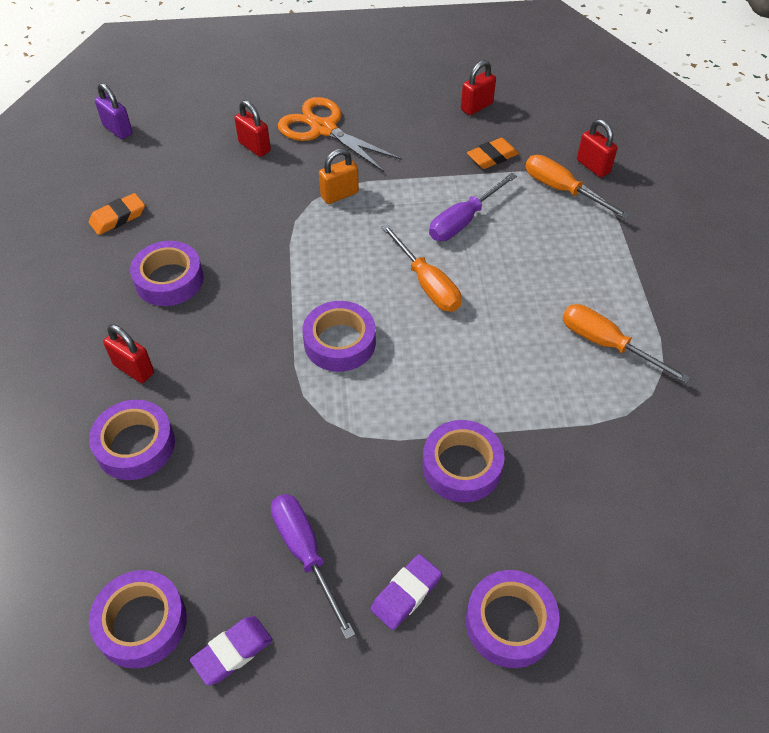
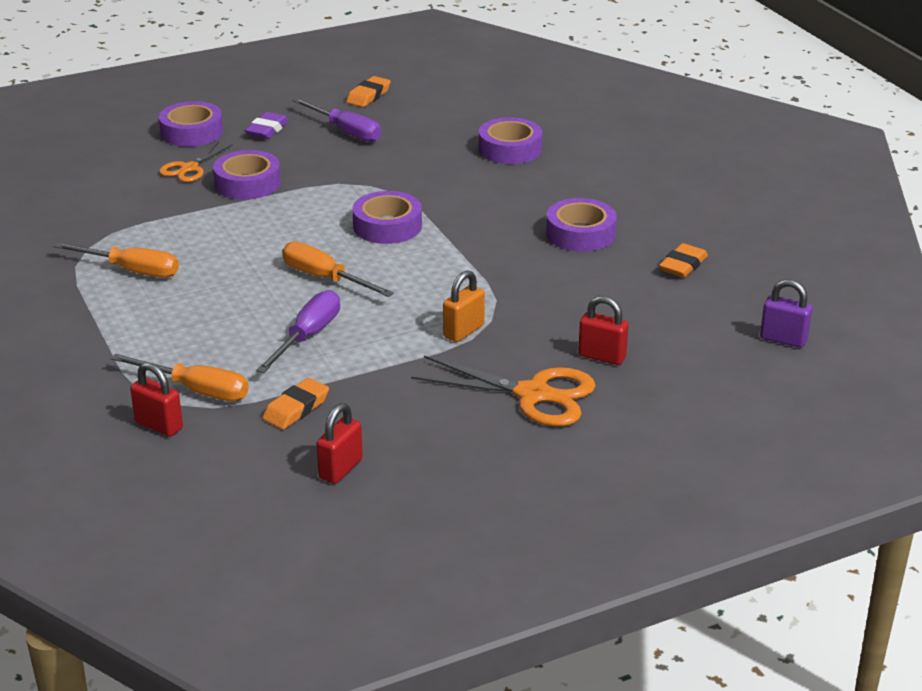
camera: 160 degrees right, 20 degrees down
purple tape [89,570,187,669] -> none
red padlock [103,324,154,383] -> none
purple eraser [190,616,273,685] -> orange eraser [346,76,391,107]
none -> orange scissors [159,142,233,182]

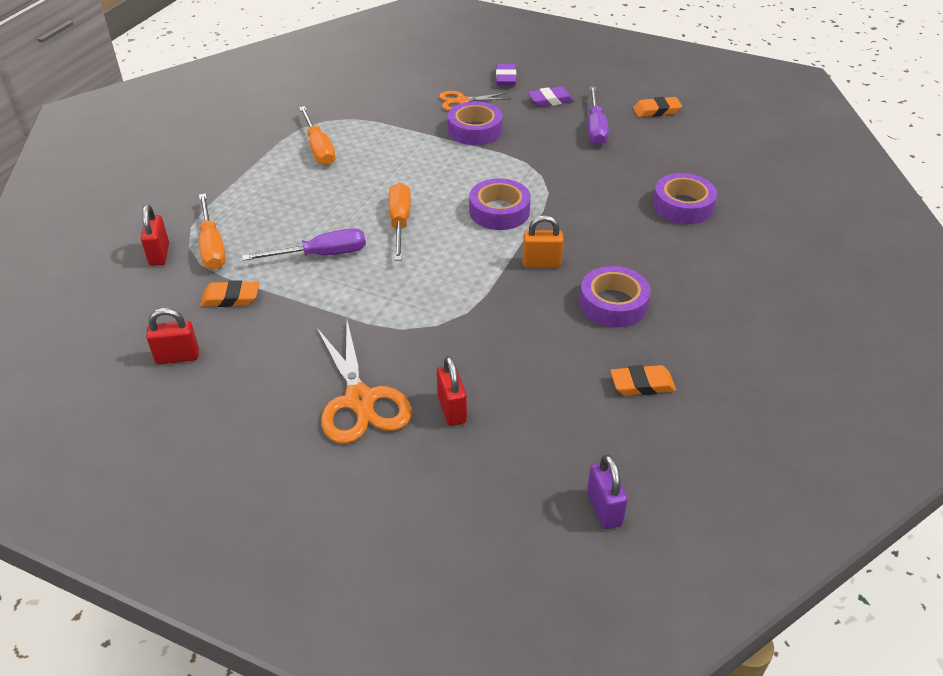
camera: 50 degrees right, 10 degrees up
purple tape [159,101,223,147] -> purple eraser [496,63,516,85]
orange padlock [443,270,485,342] -> orange padlock moved to [523,215,564,267]

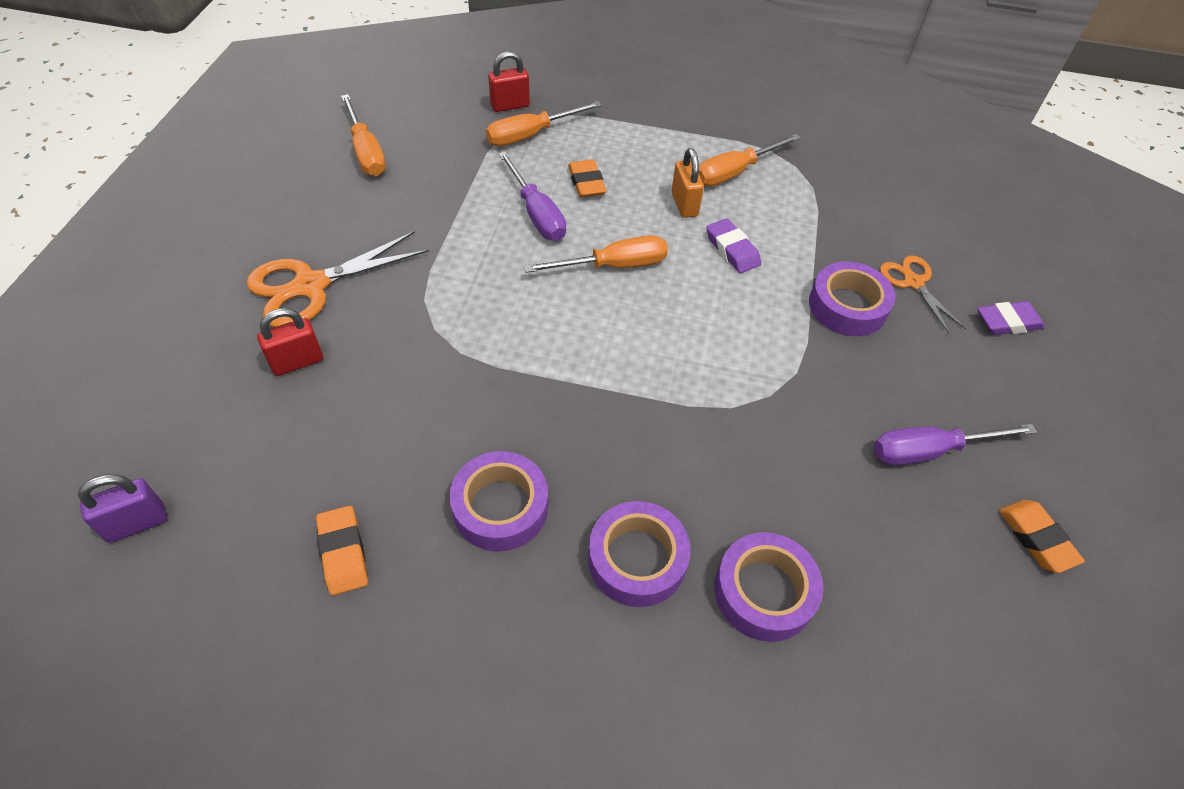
camera: 75 degrees right, 10 degrees up
red padlock [146,308,199,364] -> orange screwdriver [341,94,386,176]
orange eraser [200,280,259,307] -> orange eraser moved to [568,159,606,198]
purple tape [469,178,531,230] -> purple tape moved to [588,501,690,607]
orange padlock [523,215,564,267] -> orange padlock moved to [671,148,704,218]
purple eraser [528,86,574,107] -> purple eraser moved to [706,218,761,273]

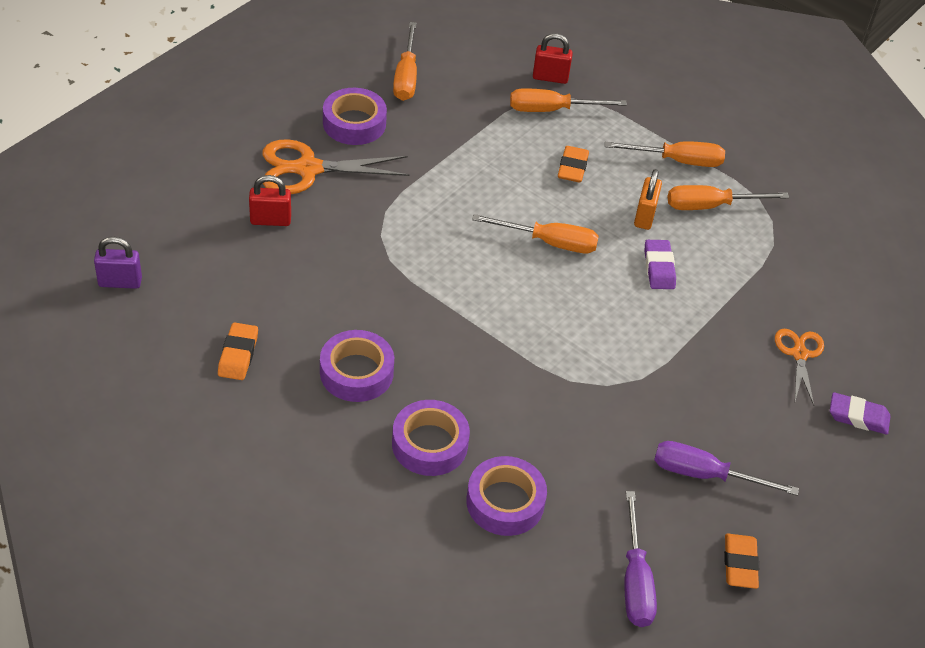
camera: 25 degrees right, 5 degrees down
purple screwdriver [498,151,566,241] -> purple screwdriver moved to [624,491,657,627]
purple tape [809,262,896,336] -> purple tape moved to [323,88,387,145]
none -> orange screwdriver [605,141,725,167]

